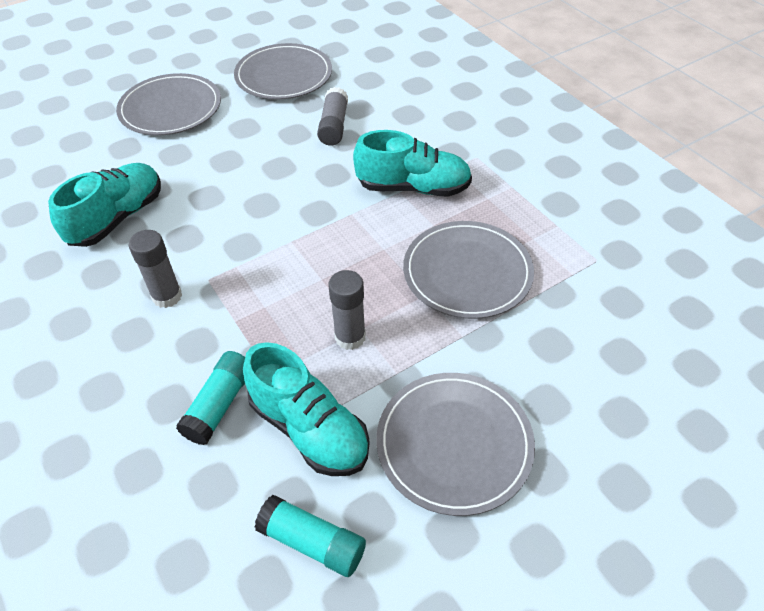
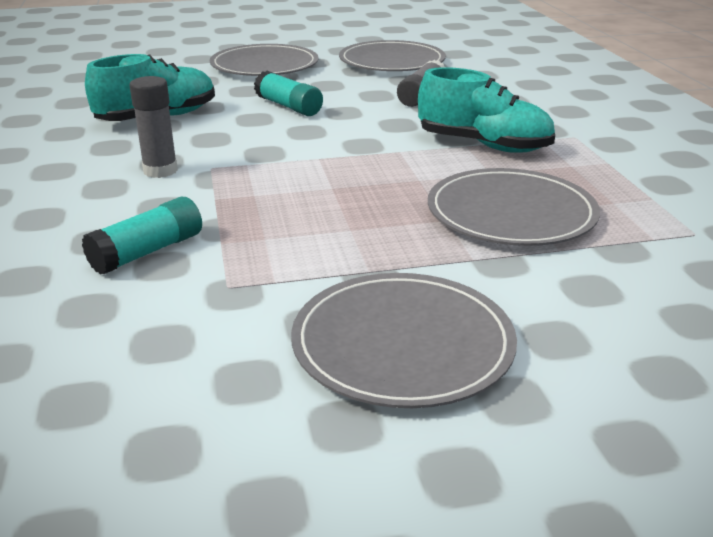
camera: 20 degrees right, 20 degrees down
turquoise shoe [243,342,369,476] -> none
turquoise glue stick [255,495,366,577] -> turquoise glue stick moved to [254,71,323,116]
grey glue stick [328,270,366,350] -> none

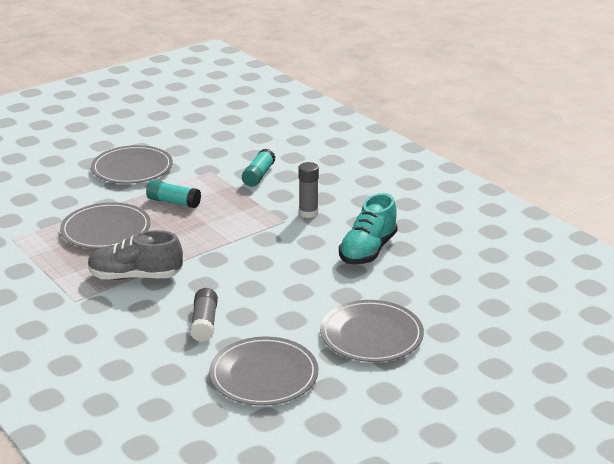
camera: 155 degrees right, 0 degrees up
turquoise glue stick [254,71,323,116] -> turquoise glue stick moved to [146,180,201,208]
turquoise shoe [418,67,555,153] -> grey shoe [88,230,183,280]

